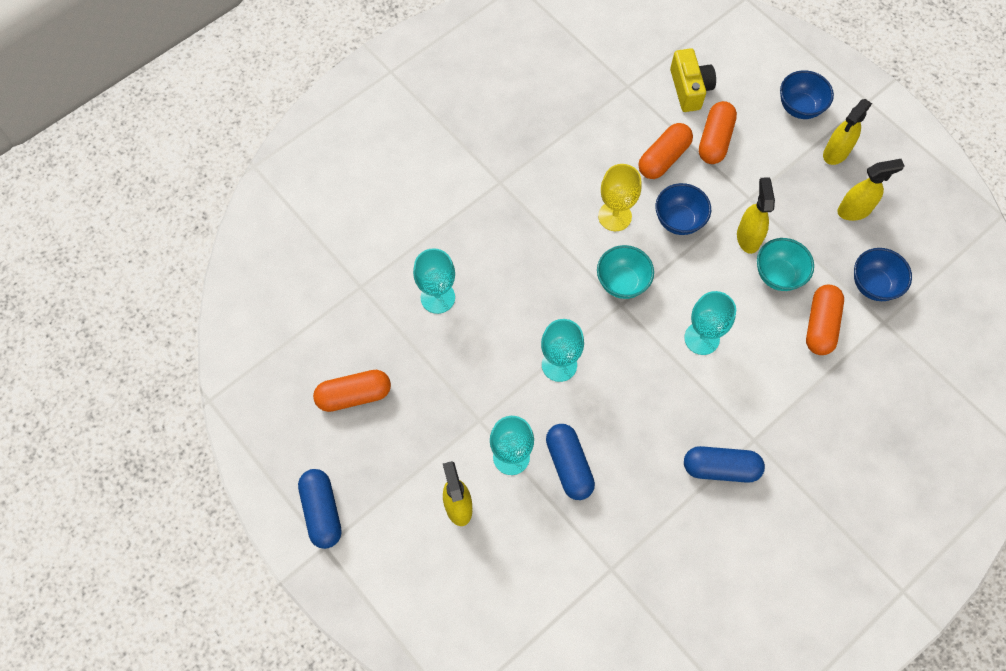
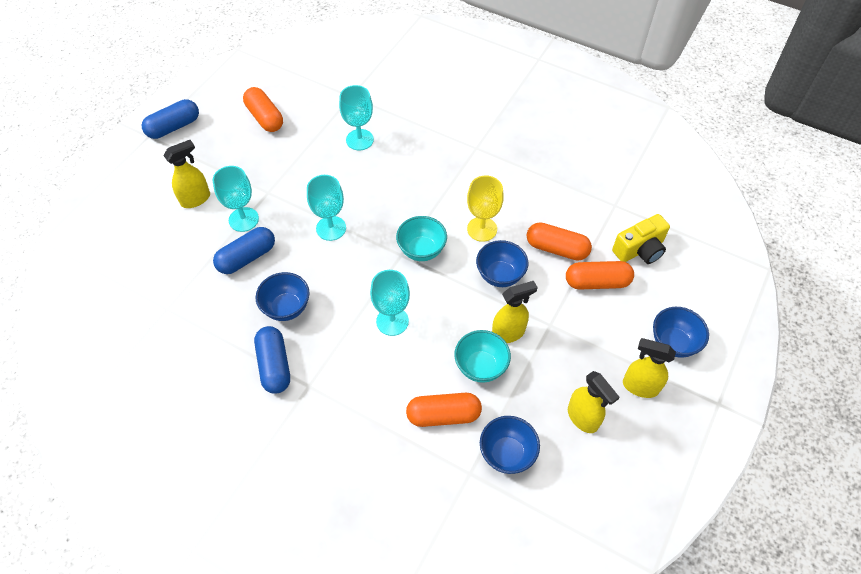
camera: 70 degrees right, 10 degrees down
none -> blue bowl [256,272,309,321]

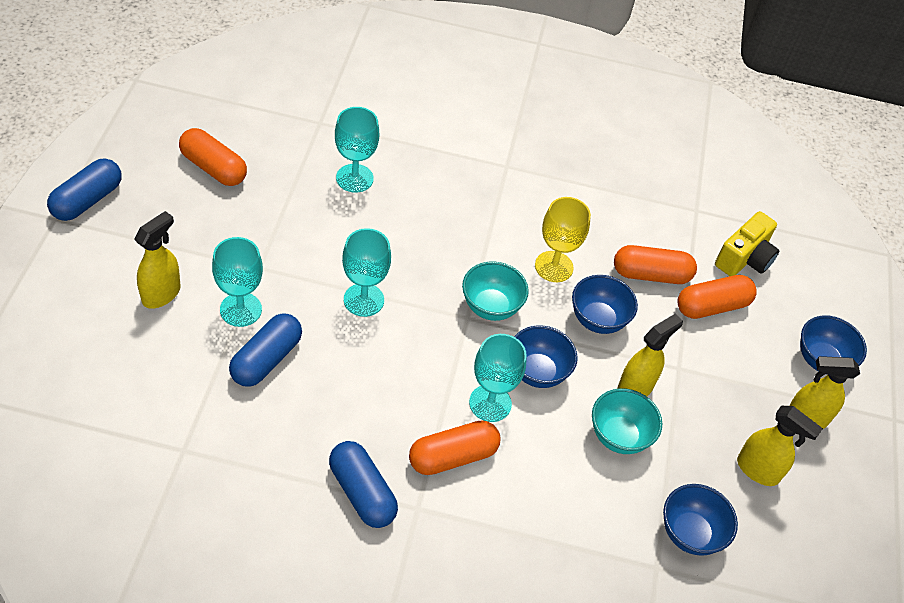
camera: 25 degrees left, 5 degrees down
blue bowl [256,272,309,321] -> blue bowl moved to [514,326,578,388]
orange capsule [406,393,482,427] -> orange capsule moved to [409,420,501,475]

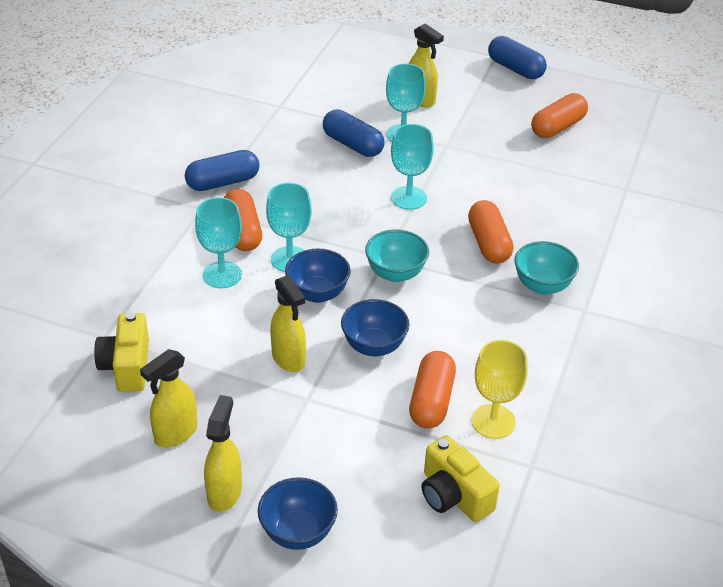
camera: 105 degrees right, 10 degrees down
turquoise goblet [335,107,379,193] -> turquoise goblet moved to [195,197,242,288]
yellow goblet [535,197,591,282] -> yellow goblet moved to [472,340,528,439]
turquoise bowl [592,388,662,454] -> turquoise bowl moved to [515,241,579,295]
blue bowl [663,484,738,556] -> yellow camera [94,312,149,392]
orange capsule [677,275,757,319] -> orange capsule moved to [468,200,514,264]

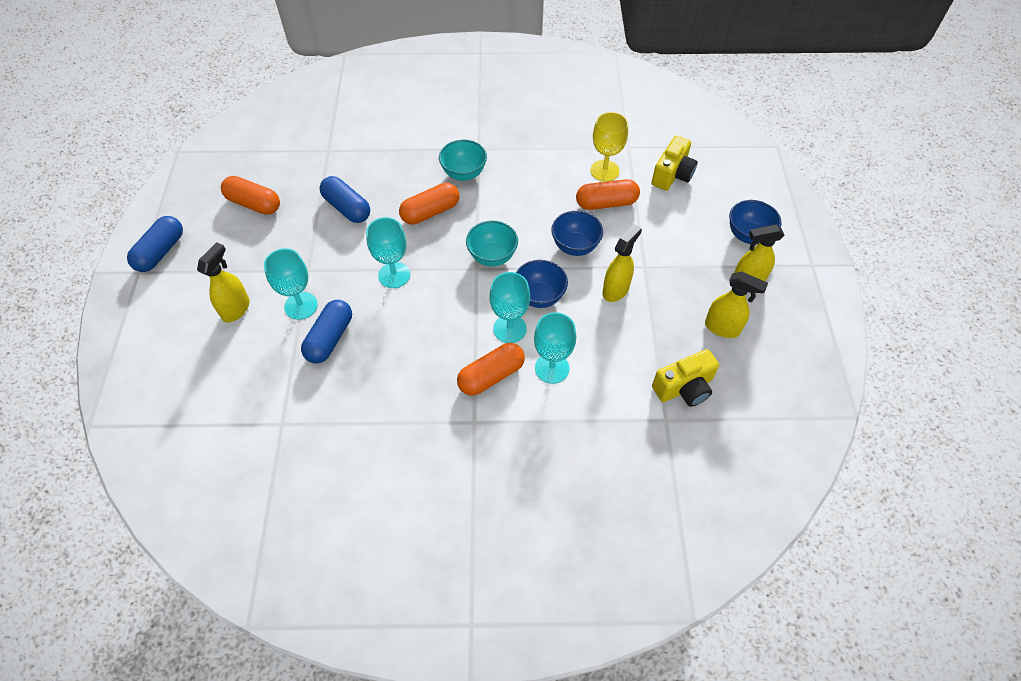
camera: 110 degrees left, 15 degrees up
blue capsule [185,150,260,191] -> blue capsule moved to [320,176,370,223]

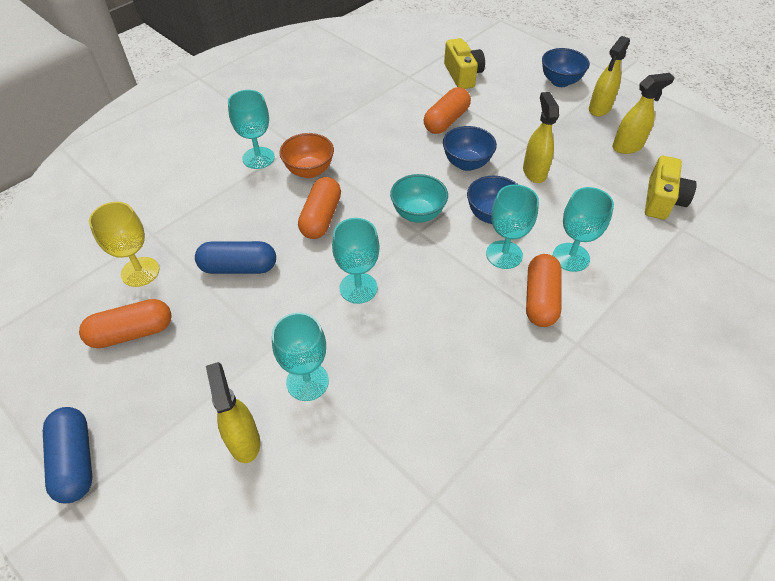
camera: 45 degrees left, 5 degrees down
blue capsule [301,300,352,364] -> none
turquoise bowl [439,139,487,181] -> orange bowl [279,133,334,178]
yellow goblet [590,112,628,182] -> yellow goblet moved to [89,202,159,287]
none -> turquoise goblet [228,90,275,169]

